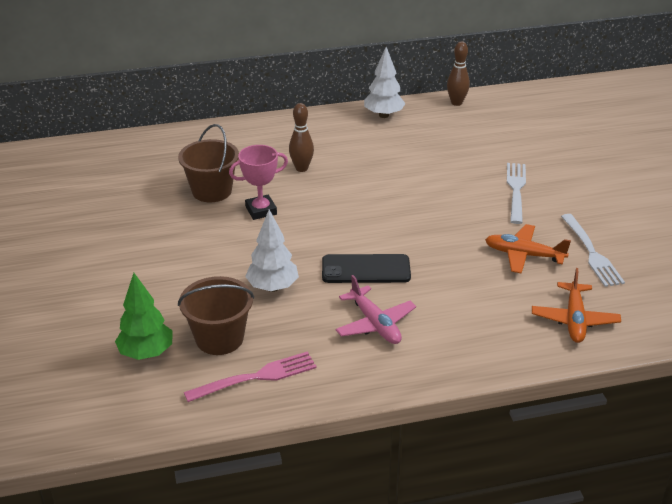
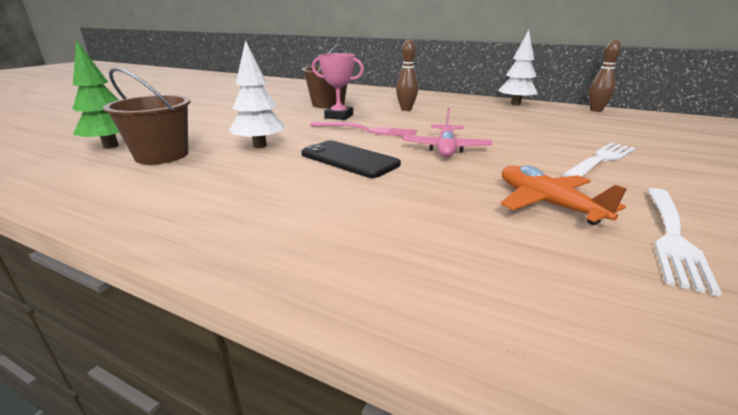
camera: 40 degrees right, 10 degrees down
pink fork [184,351,317,402] -> pink fork moved to [310,122,417,136]
pink plane [336,275,416,344] -> pink plane moved to [403,108,493,157]
orange plane [532,268,621,343] -> none

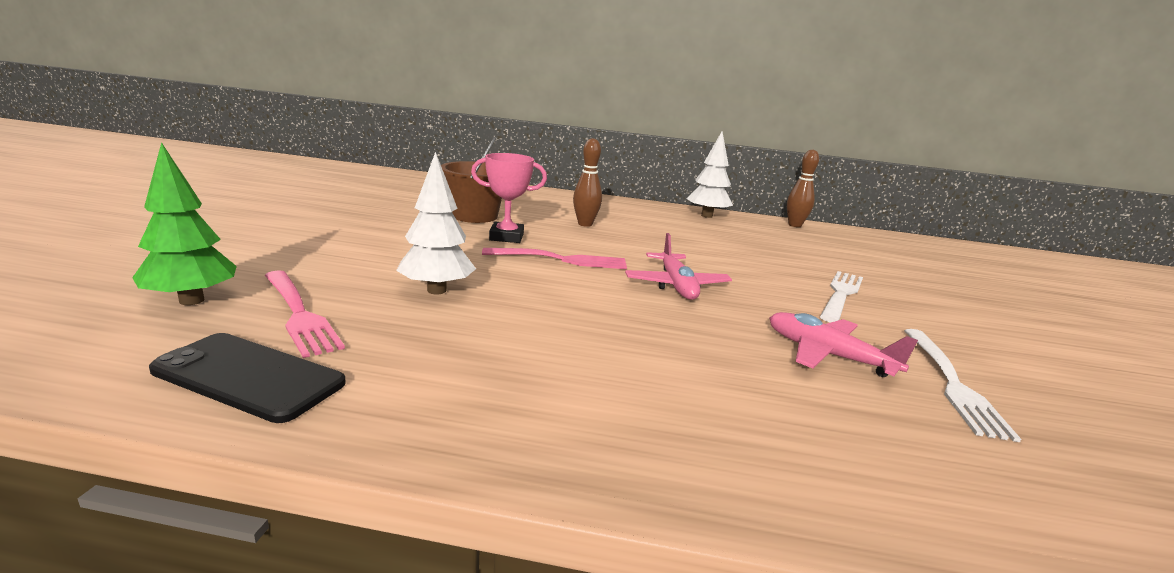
camera: 20 degrees left, 5 degrees down
brown bucket [103,67,191,164] -> pink fork [265,270,345,358]
black phone [301,140,401,178] -> black phone moved to [149,333,346,423]
orange plane [500,166,627,225] -> pink plane [769,312,918,377]

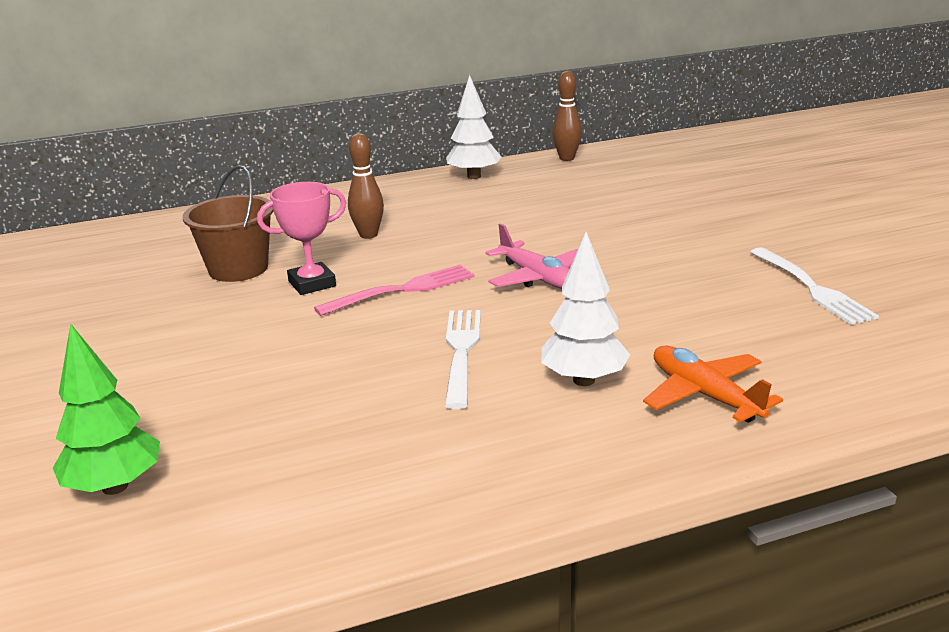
camera: 25 degrees left, 5 degrees up
black phone [149,333,346,423] -> none
pink fork [265,270,345,358] -> none
white tree [396,152,476,294] -> white tree moved to [541,232,630,386]
pink plane [769,312,918,377] -> none
white fork [820,271,863,323] -> white fork moved to [445,310,481,409]
none -> orange plane [643,346,783,422]

